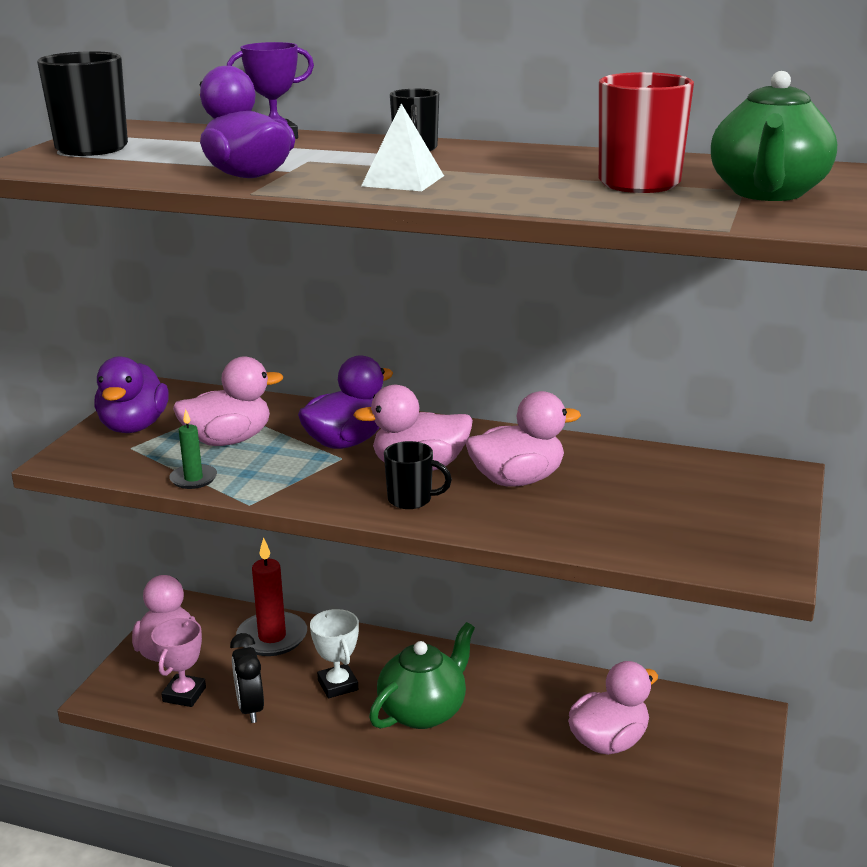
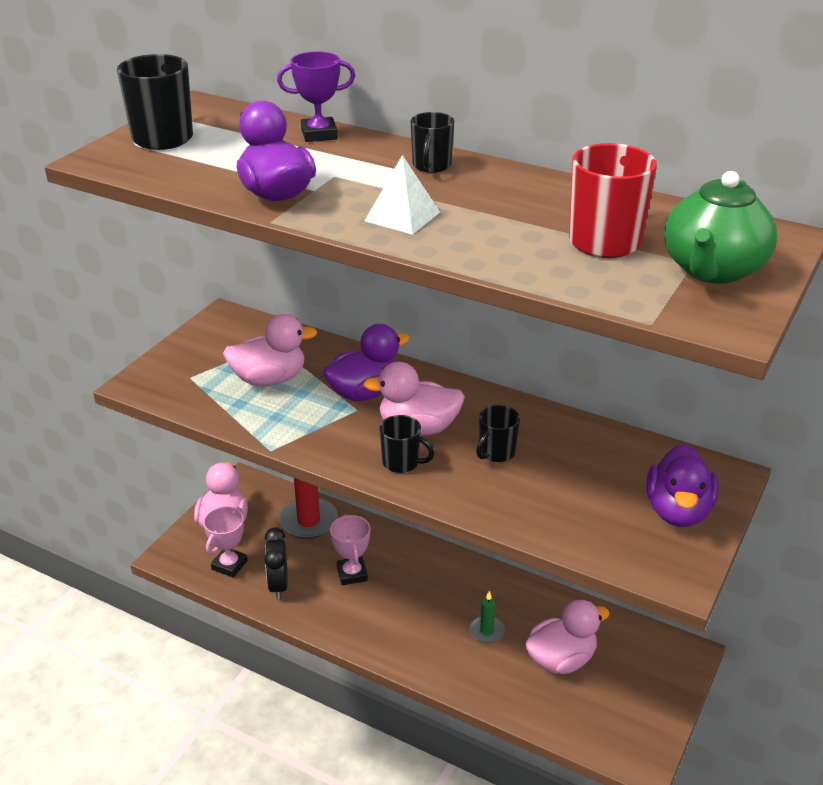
camera: 10 degrees right, 10 degrees up
purple duck [94,356,169,433] -> purple duck moved to [646,444,719,527]
green candle [169,409,217,489] -> green candle moved to [469,591,505,643]
white trophy [310,609,359,698] -> pink trophy [330,514,370,585]
green teapot [369,622,475,729] -> none
pink duck [465,391,581,487] -> black mug [476,405,520,462]

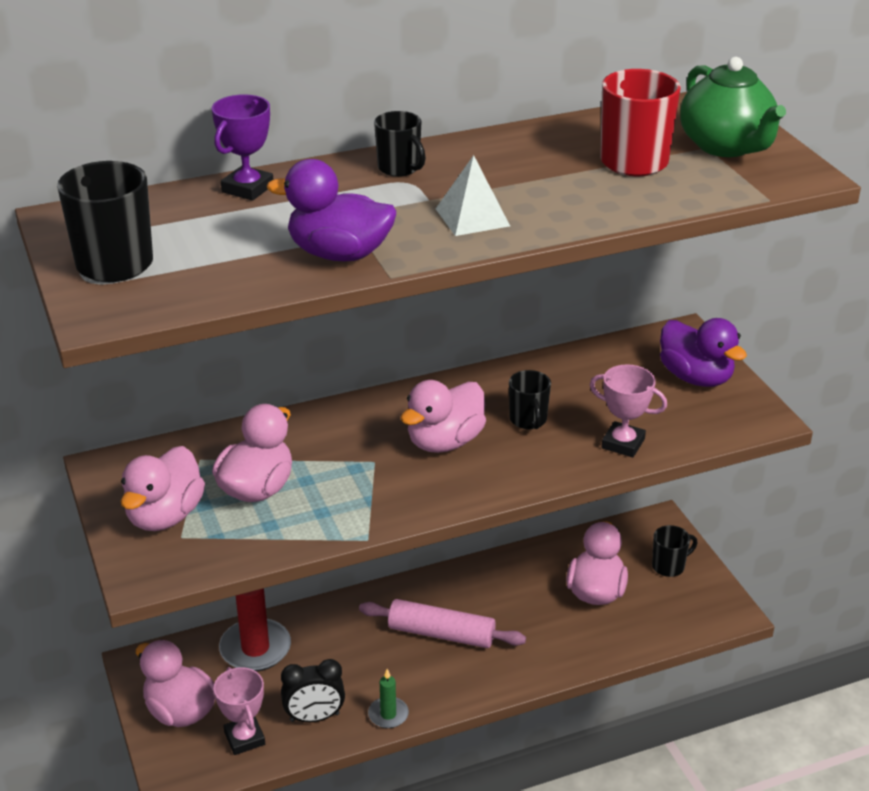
camera: 50 degrees left, 0 degrees up
black clock [264,527,288,600] -> black clock turned 45 degrees counterclockwise [281,659,345,722]
purple duck [323,324,410,401] -> none
pink trophy [330,514,370,585] -> pink trophy moved to [590,364,667,457]
black mug [380,415,434,473] -> black mug moved to [652,525,698,577]
green candle [469,591,505,643] -> green candle moved to [368,669,409,728]
none -> pink duck [121,446,205,531]
none -> pink rolling pin [359,599,526,648]

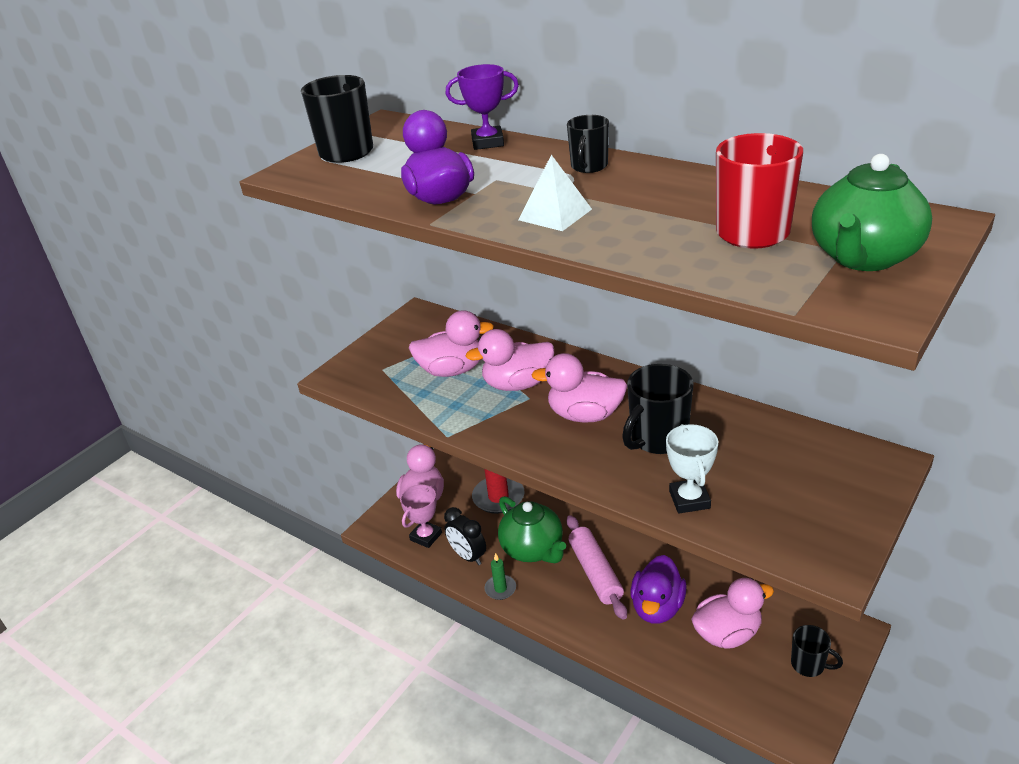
camera: 60 degrees right, 0 degrees up
pink duck [121,446,205,531] -> pink duck moved to [465,329,554,391]
black mug [509,370,551,429] -> black mug [622,364,694,454], size x1.64
pink trophy [590,364,667,457] -> white trophy [666,424,718,513]
purple duck [660,318,747,387] -> purple duck moved to [630,555,687,624]
none -> green teapot [498,496,566,563]

